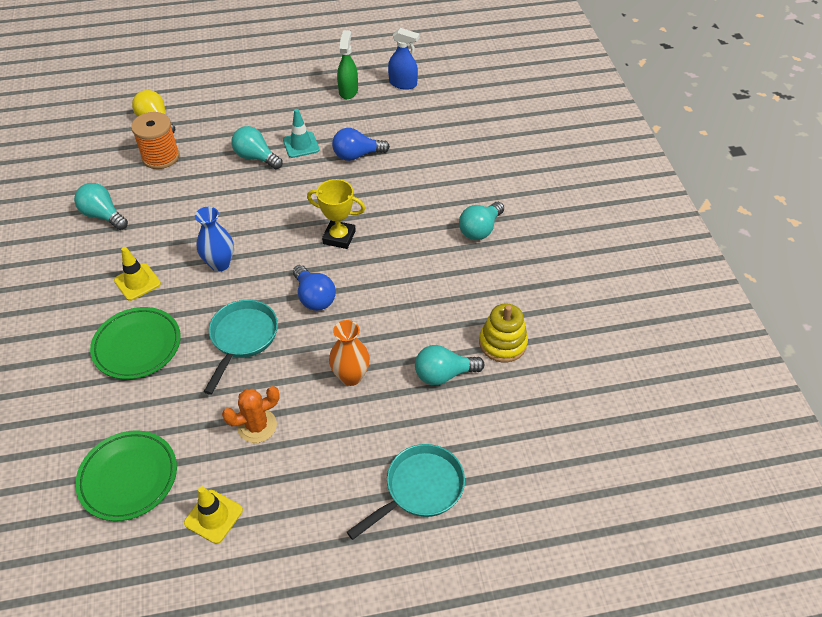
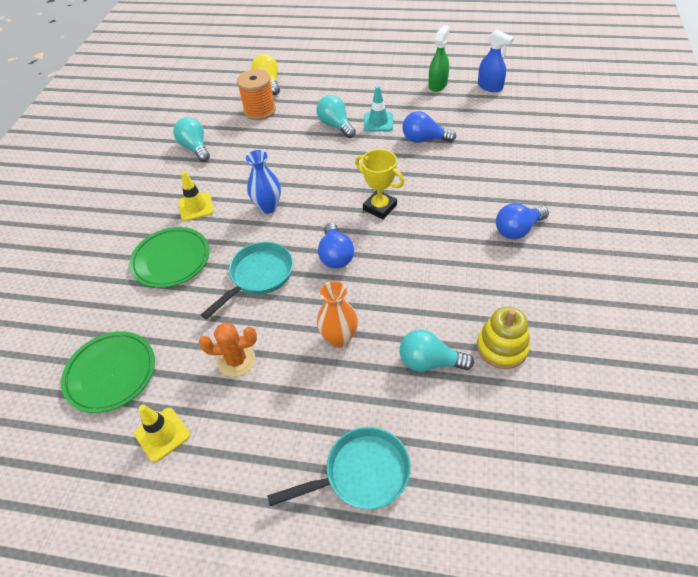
camera: 25 degrees right, 0 degrees up
turquoise light bulb [459,202,504,240] -> blue light bulb [496,203,549,239]

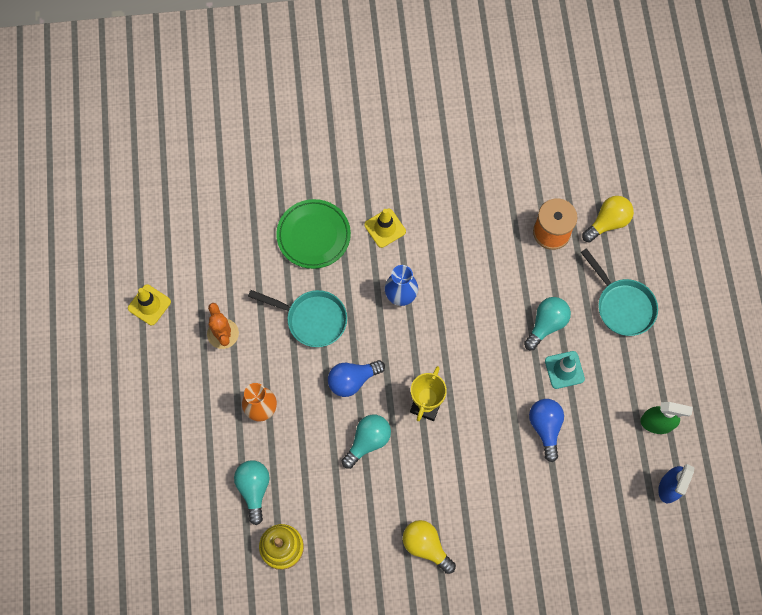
camera: 70 degrees right, 20 degrees up
green plate [61,331,155,413] -> none
turquoise light bulb [173,117,210,162] -> turquoise light bulb moved to [342,415,391,469]
turquoise pan [267,427,411,509] -> turquoise pan moved to [581,248,658,336]
blue light bulb [496,203,549,239] -> yellow light bulb [403,520,456,574]

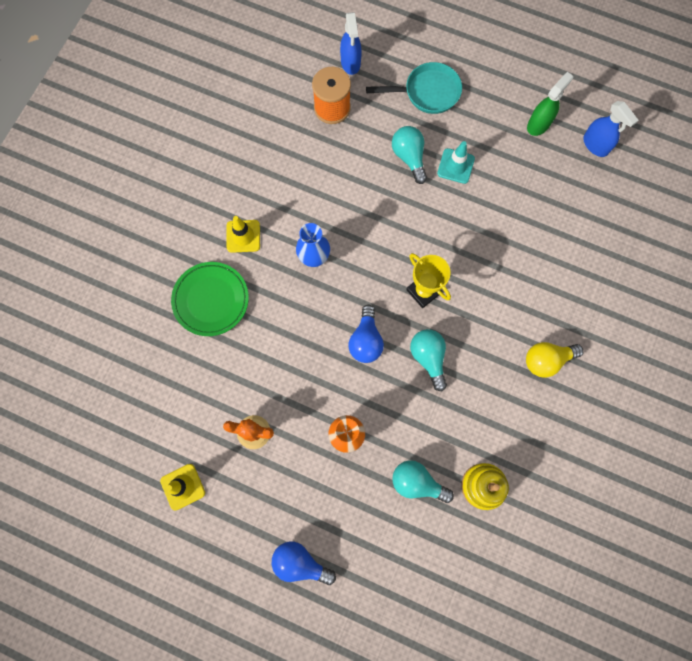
camera: 60 degrees left, 5 degrees up
turquoise pan [248,290,347,347] -> none
blue light bulb [529,399,564,462] -> blue light bulb moved to [272,541,336,585]
yellow light bulb [582,196,634,242] -> blue spray bottle [340,12,362,75]

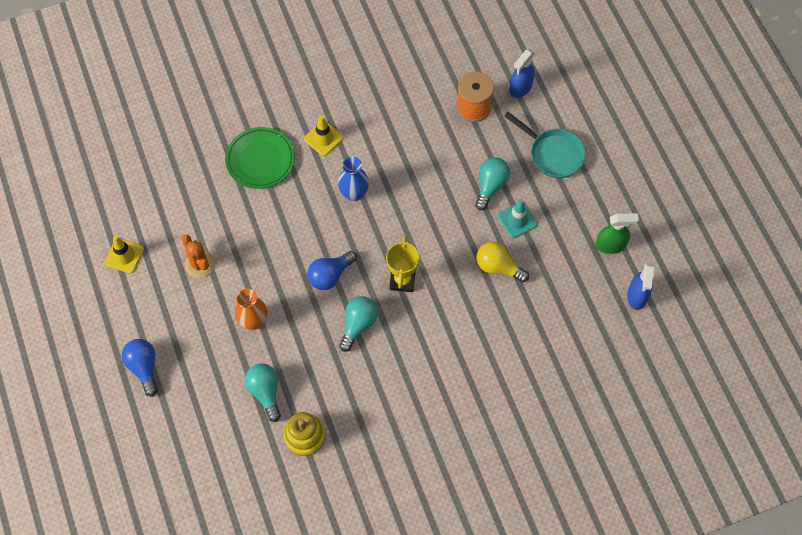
camera: 45 degrees right, 10 degrees down
yellow light bulb [526,342,583,378] -> yellow light bulb moved to [477,242,529,283]

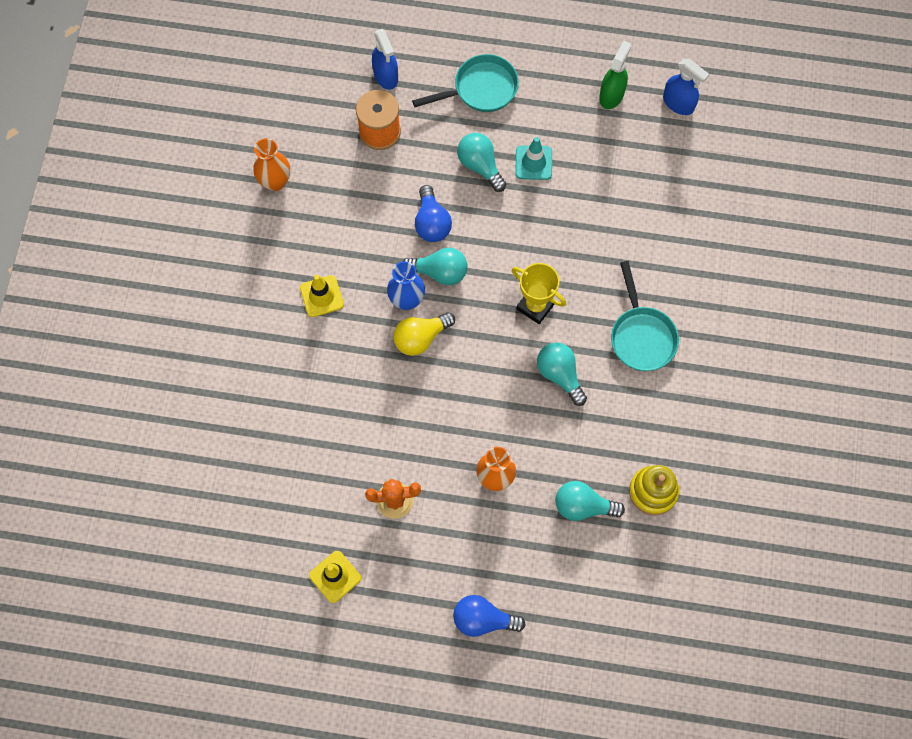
camera: 60 degrees left, 5 degrees up
green plate [225,127,295,189] -> none
blue light bulb [307,251,357,290] -> blue light bulb moved to [415,185,452,242]
yellow light bulb [477,242,529,283] -> yellow light bulb moved to [393,312,455,356]
none -> orange vase [253,138,290,191]
none -> turquoise light bulb [403,247,468,285]
none -> turquoise pan [611,261,679,371]

